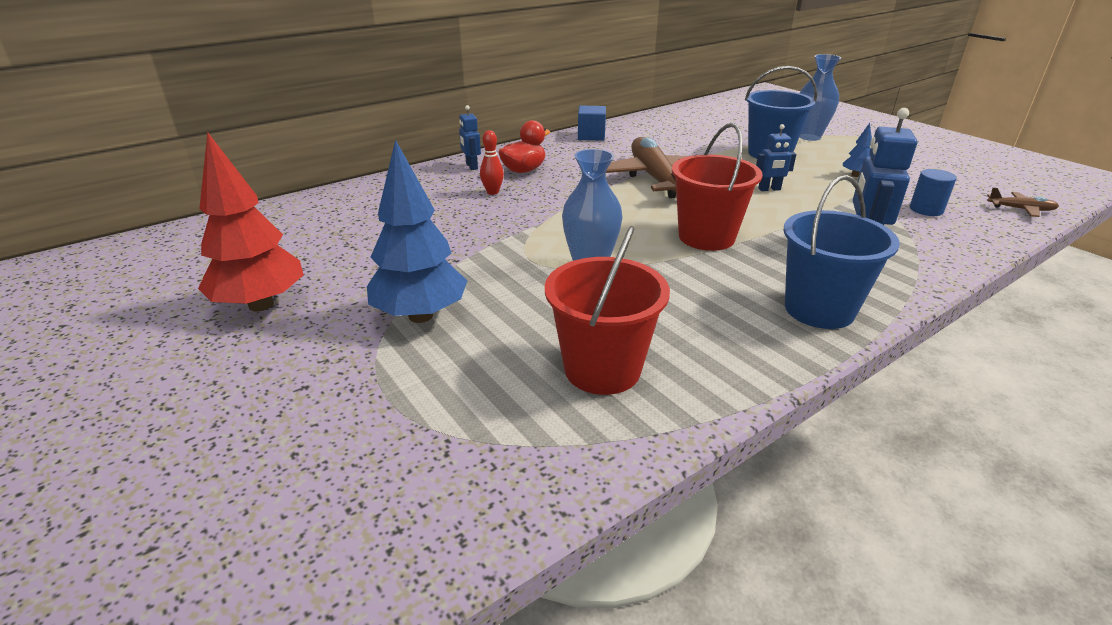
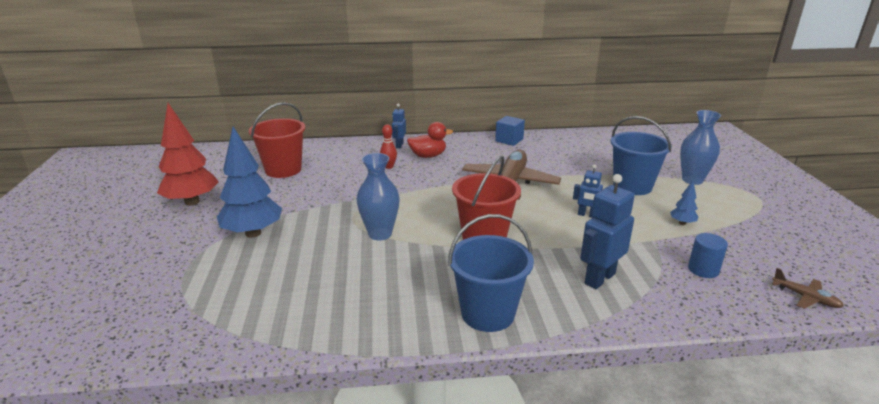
camera: 30 degrees right, 5 degrees down
red bucket [545,226,670,395] -> red bucket moved to [249,102,305,178]

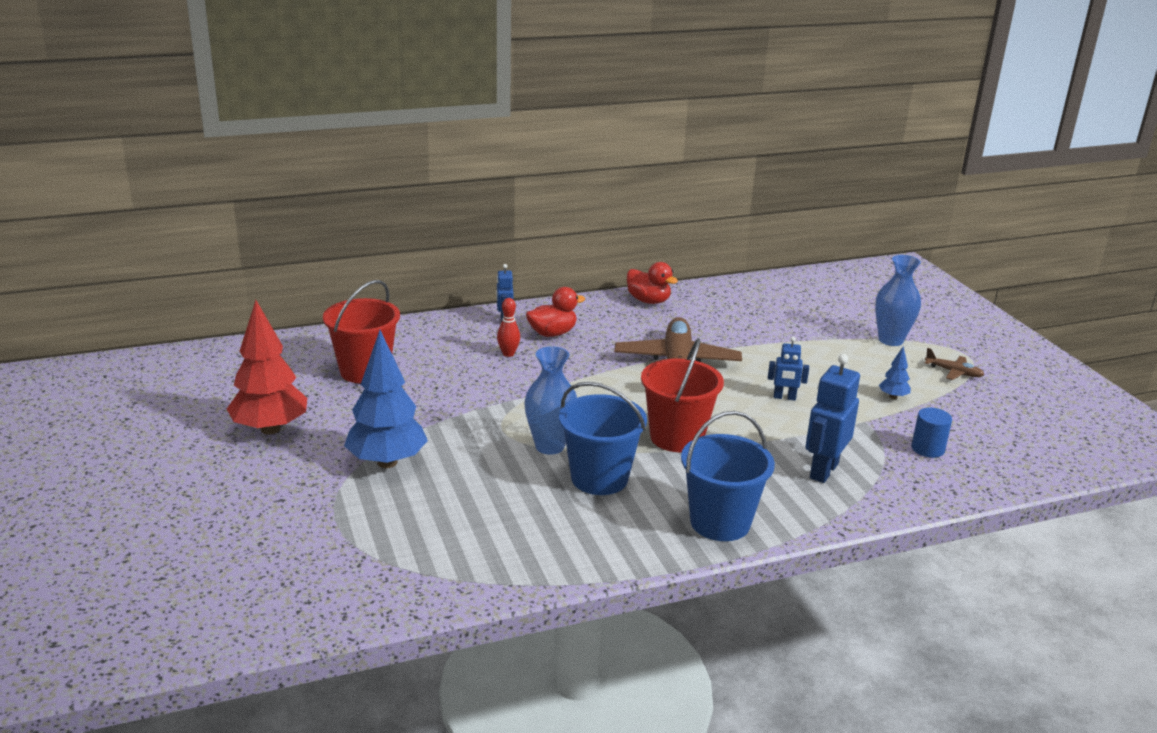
camera: 15 degrees left, 0 degrees up
blue cube [495,116,525,146] -> red duck [627,262,678,304]
blue bucket [611,116,672,195] -> blue bucket moved to [559,382,647,495]
brown plane [772,268,844,309] -> brown plane moved to [925,348,985,380]

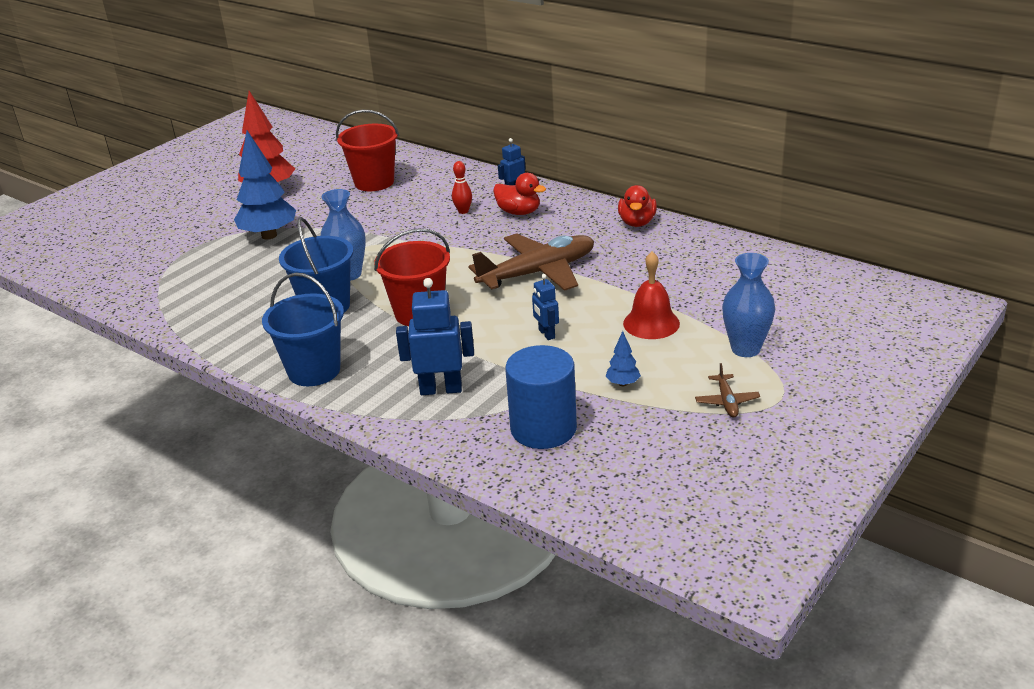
camera: 60 degrees right, 5 degrees up
blue cylinder [911,408,952,458] -> blue cylinder [505,345,577,449], size x1.89
none -> red bell [623,251,680,339]

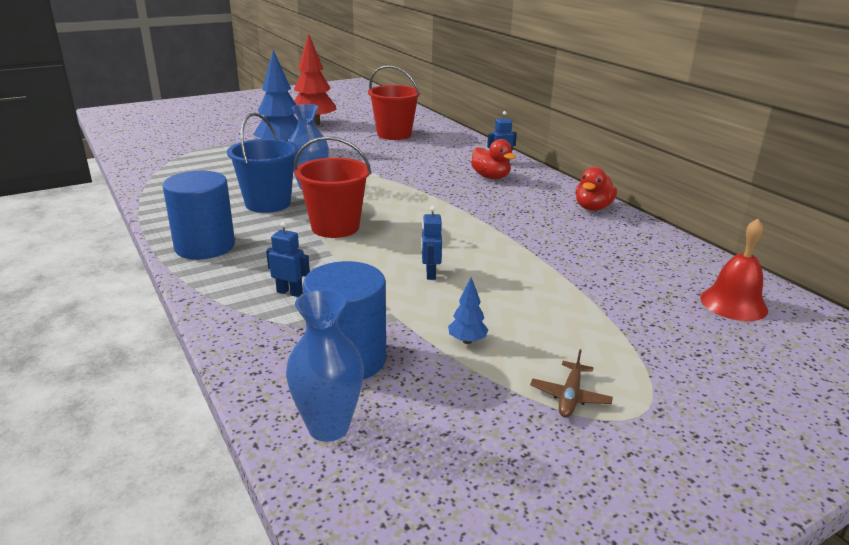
camera: 20 degrees right, 5 degrees down
blue bucket [262,273,344,386] -> blue cylinder [162,171,235,259]
blue robot [396,278,474,395] -> blue robot [266,221,310,297], size x0.57
red bowling pin [452,161,472,214] -> none
brown plane [468,233,594,291] -> none
red bell [623,251,680,339] -> red bell moved to [700,219,768,321]
blue vase [722,253,775,357] -> blue vase moved to [286,290,364,442]

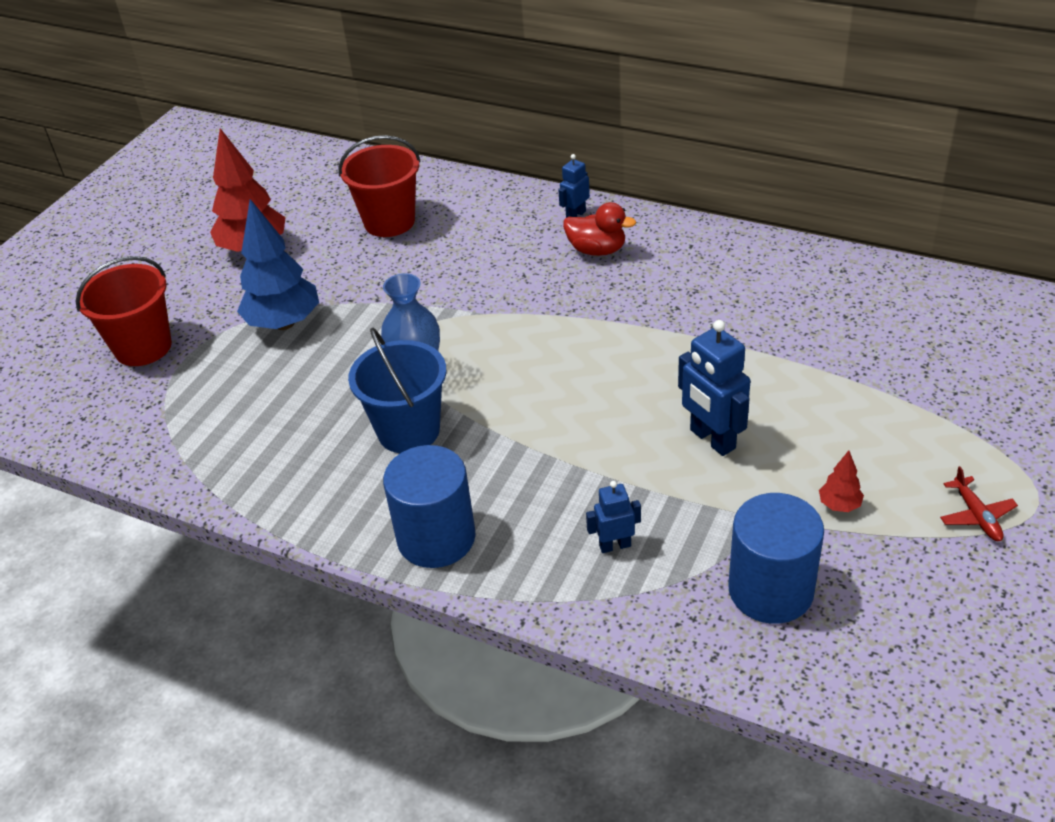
camera: 30 degrees left, 15 degrees up
blue vase [286,290,364,442] -> none
red bucket [294,136,371,238] -> red bucket moved to [75,256,172,366]
blue robot [421,206,442,280] -> blue robot [678,320,750,456], size x1.74
blue tree [448,277,488,344] -> red tree [819,451,864,512]
brown plane [530,349,613,418] -> red plane [940,466,1018,541]
red duck [575,167,617,211] -> none
red bell [700,219,768,321] -> none

